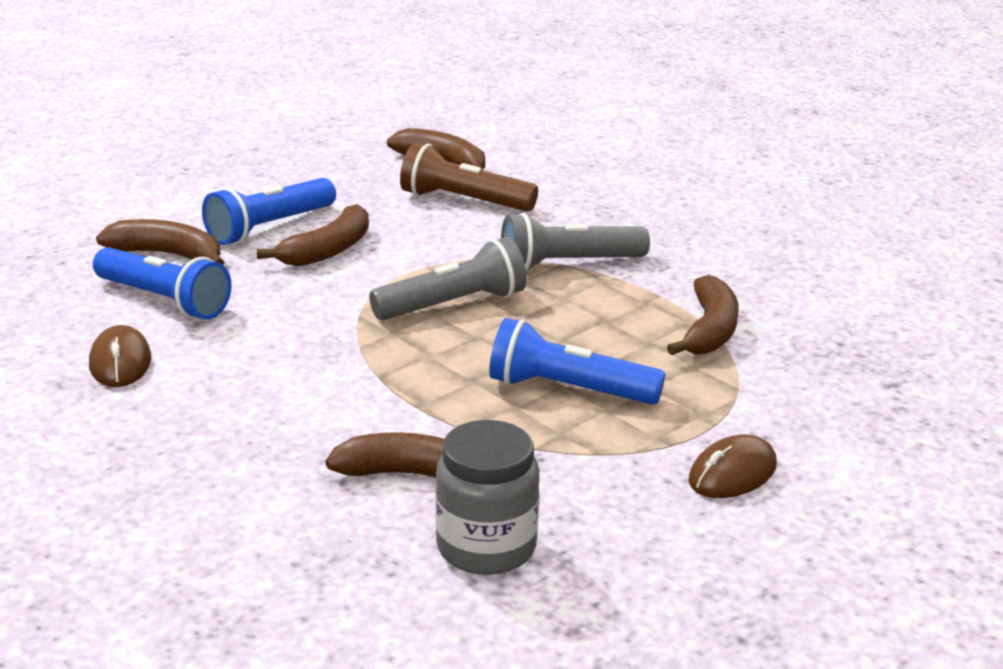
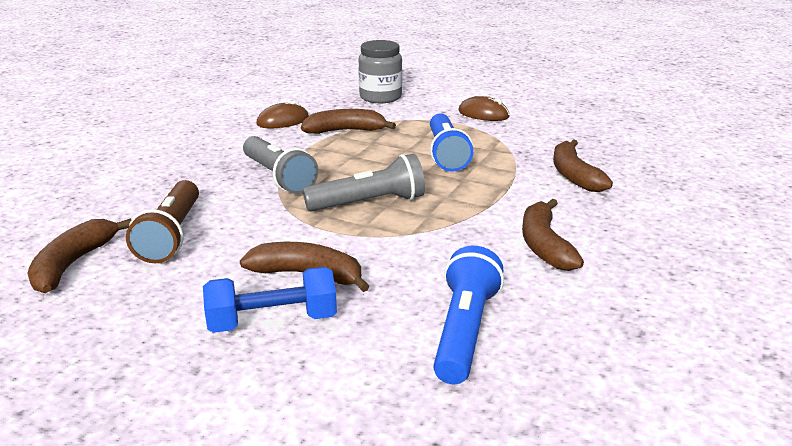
camera: 110 degrees left, 0 degrees up
brown mouse [89,325,151,387] -> brown mouse moved to [256,101,309,128]
brown banana [96,219,225,265] -> brown banana moved to [522,199,584,271]
blue flashlight [202,178,336,245] -> blue dumbbell [203,267,337,333]
grey flashlight [369,237,527,320] -> grey flashlight turned 120 degrees clockwise [303,154,425,211]
grey jar [435,420,539,575] -> grey jar moved to [358,40,402,103]

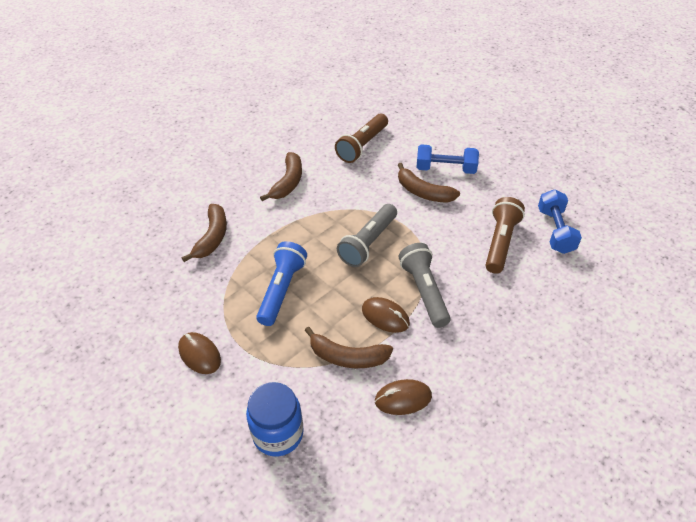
camera: 160 degrees left, 20 degrees up
brown banana [27,219,131,293] -> blue dumbbell [538,189,582,254]
grey flashlight [303,154,425,211] -> grey flashlight turned 60 degrees counterclockwise [337,204,397,267]
grey jar [358,40,402,103] -> blue jar [246,382,304,457]
blue flashlight [433,246,504,384] -> brown flashlight [335,114,388,163]
none -> brown mouse [362,297,410,333]

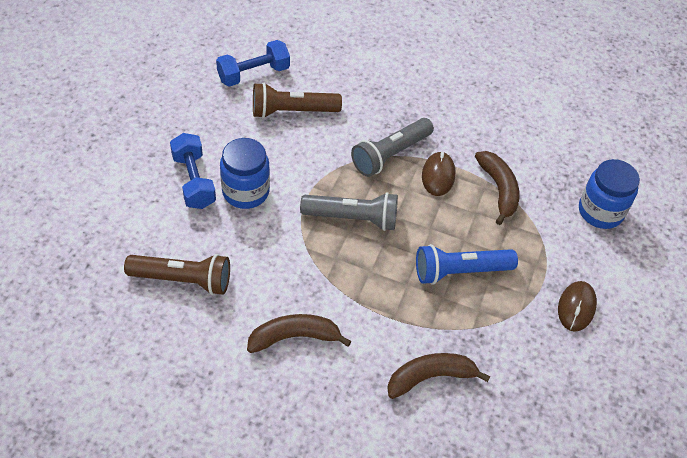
camera: 120 degrees left, 5 degrees up
brown mouse [375,379,432,415] -> none
brown banana [398,163,460,203] -> blue jar [220,138,270,209]

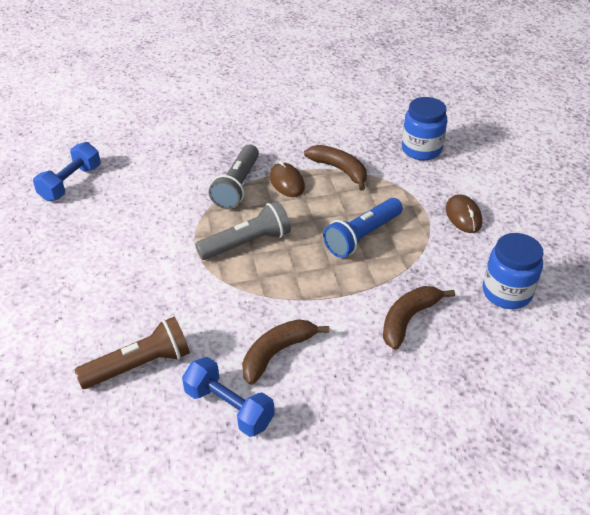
camera: 30 degrees left, 10 degrees down
blue dumbbell [170,133,216,209] -> blue dumbbell moved to [182,357,275,437]
blue jar [220,138,270,209] -> blue jar moved to [483,233,543,309]
brown flashlight [253,82,342,118] -> none

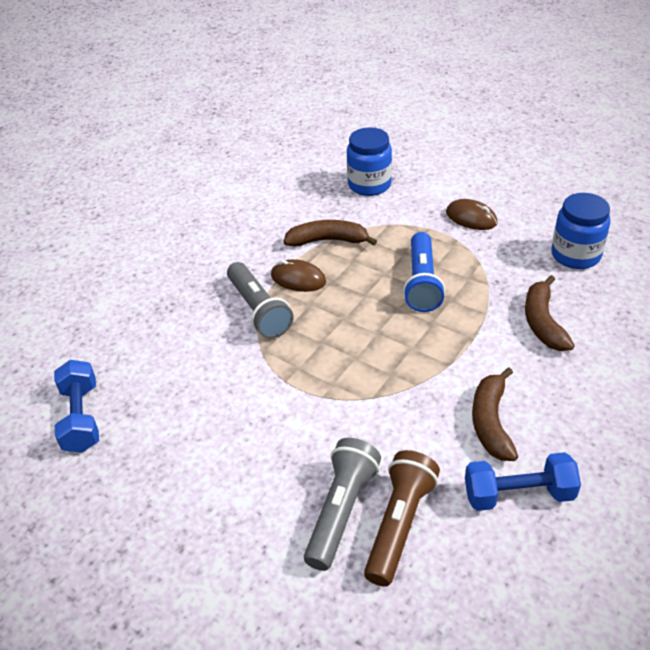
camera: 40 degrees left, 0 degrees up
grey flashlight [195,201,291,260] -> grey flashlight moved to [304,438,381,571]

